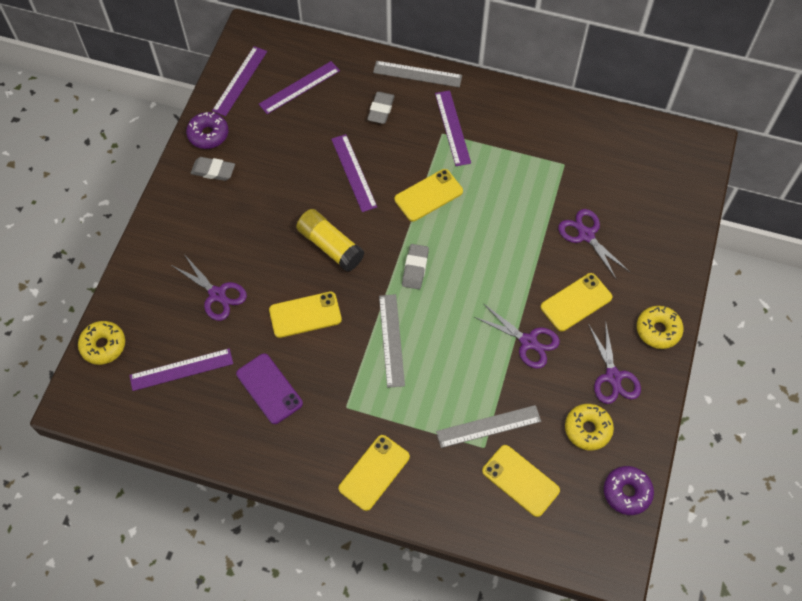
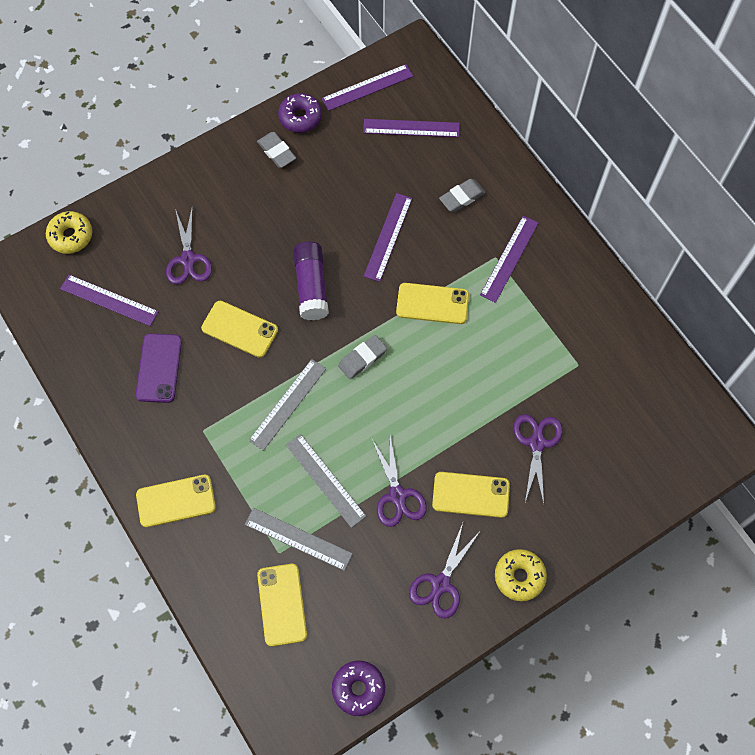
camera: 40 degrees right, 5 degrees up
yellow glue stick [296,209,365,272] -> purple glue stick [293,242,329,320]
grey ruler [373,61,462,87] -> grey ruler moved to [286,434,366,528]
yellow donut [565,404,614,450] -> none

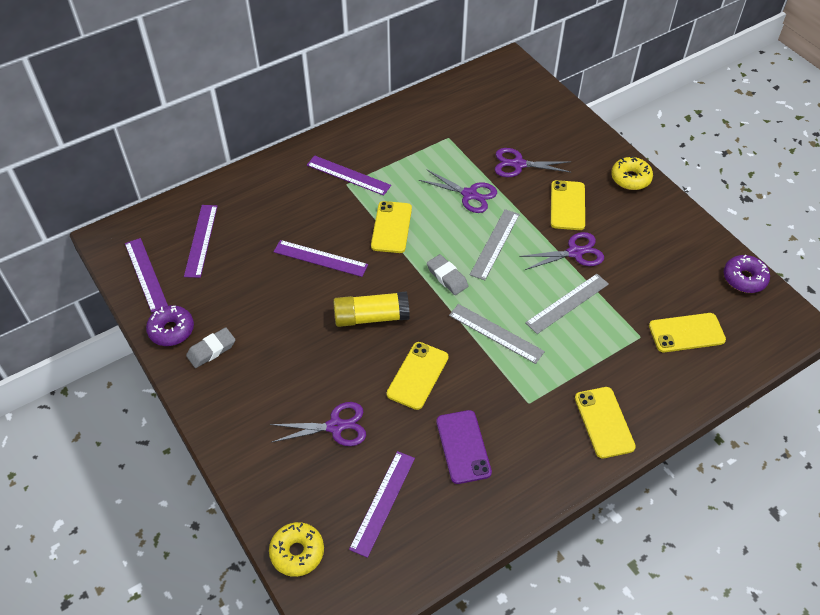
camera: 90 degrees left, 15 degrees down
purple phone [135,333,182,403] -> purple phone turned 75 degrees clockwise [436,410,492,484]
grey ruler [245,508,353,571] -> grey ruler moved to [470,209,520,281]
purple glue stick [293,242,329,320] -> yellow glue stick [333,291,410,327]
purple scissors [409,523,479,618] -> purple scissors moved to [419,169,497,213]
grey eraser [439,179,485,212] -> none

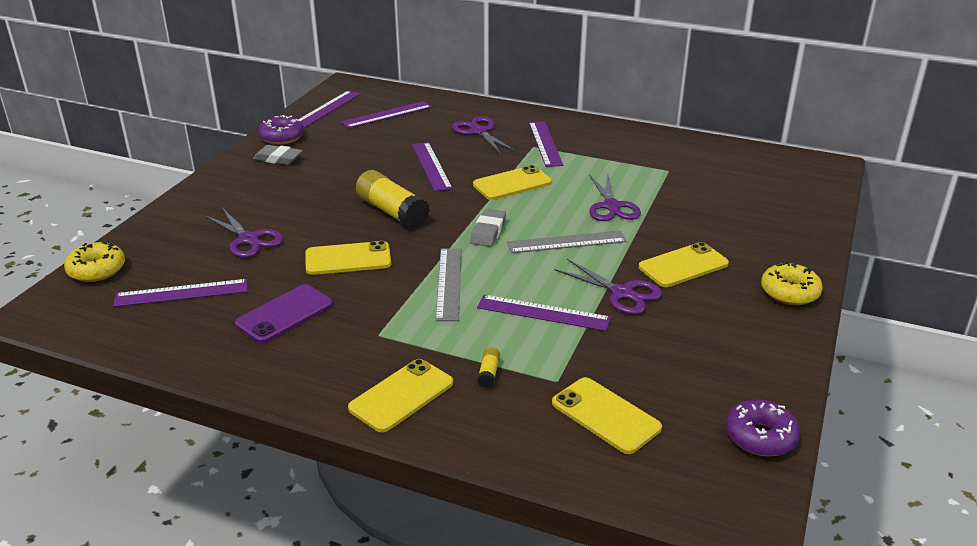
camera: 55 degrees right, 20 degrees down
purple scissors [495,148,570,177] -> purple scissors moved to [452,117,516,154]
grey ruler [525,274,609,334] -> purple ruler [477,295,611,331]
none -> yellow glue stick [477,347,500,388]

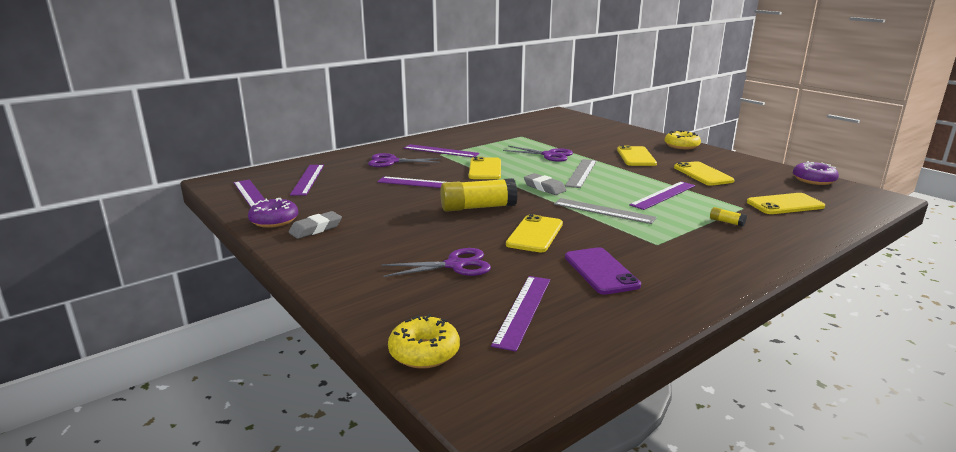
camera: 60 degrees left, 10 degrees down
yellow phone [348,359,453,433] -> yellow phone moved to [674,161,734,186]
purple scissors [554,259,662,315] -> none

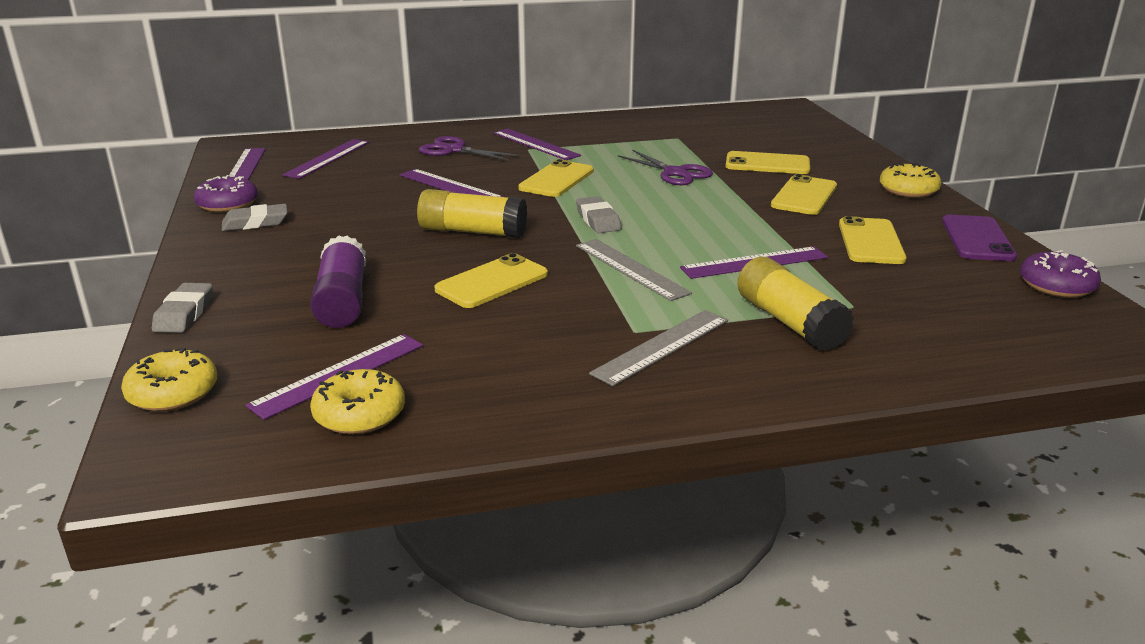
camera: 25 degrees right, 5 degrees up
purple scissors [381,248,491,277] -> purple glue stick [310,235,366,328]
grey ruler [565,159,597,188] -> grey ruler moved to [589,310,728,386]
purple phone [565,247,641,295] -> purple phone moved to [942,215,1017,261]
yellow glue stick [710,207,747,227] -> yellow glue stick [737,257,854,351], size x2.37
yellow phone [747,193,825,214] -> yellow phone moved to [725,151,810,174]
none -> grey eraser [152,283,213,333]
none -> yellow donut [310,369,405,435]

